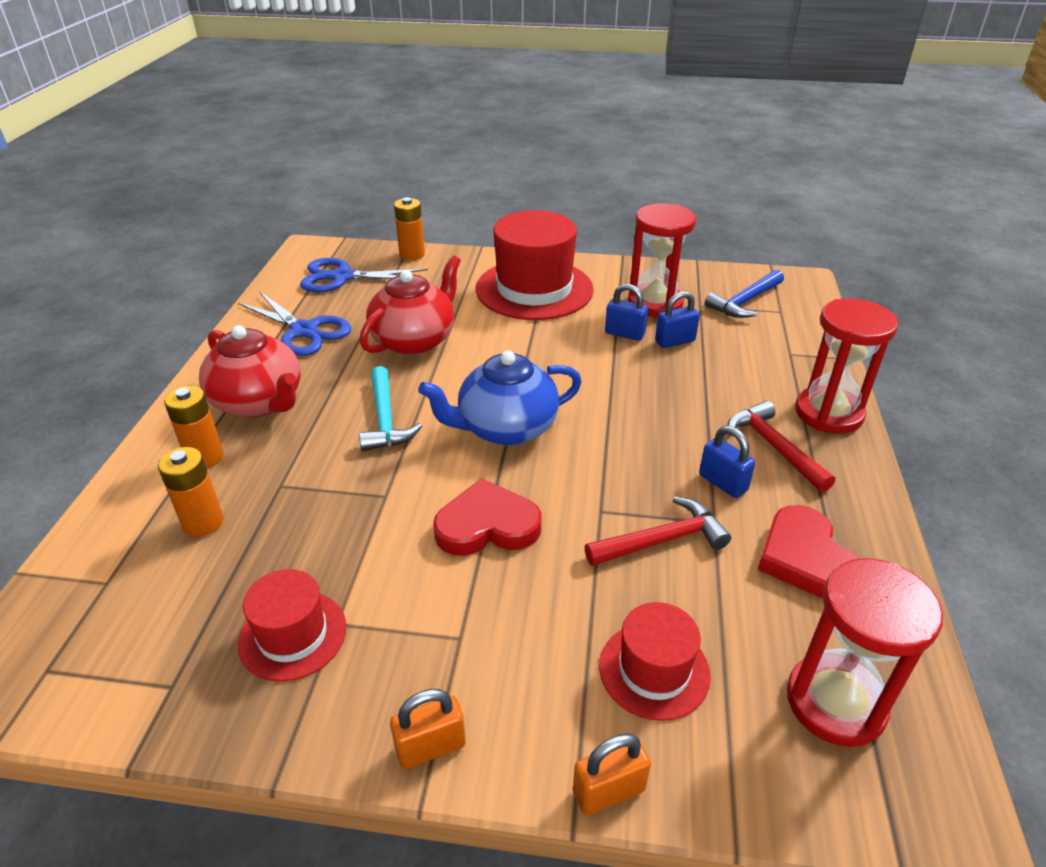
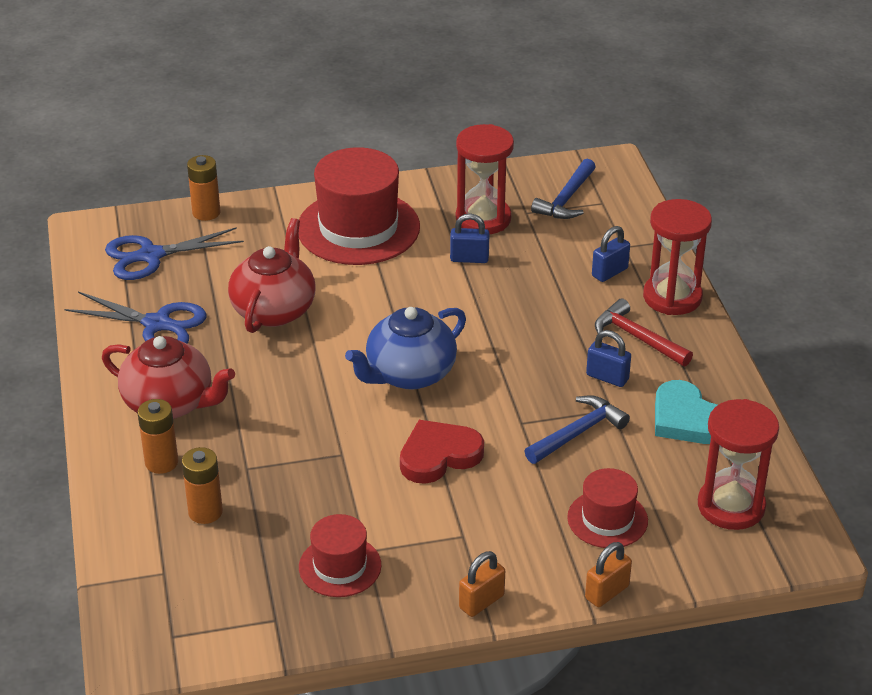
camera: 20 degrees left, 0 degrees up
turquoise hammer [359,366,422,451] -> none
red hammer [585,496,731,566] -> blue hammer [525,395,630,464]
blue padlock [655,291,700,348] -> blue padlock moved to [592,226,630,282]
red heart [758,505,859,598] -> turquoise heart [655,380,717,444]

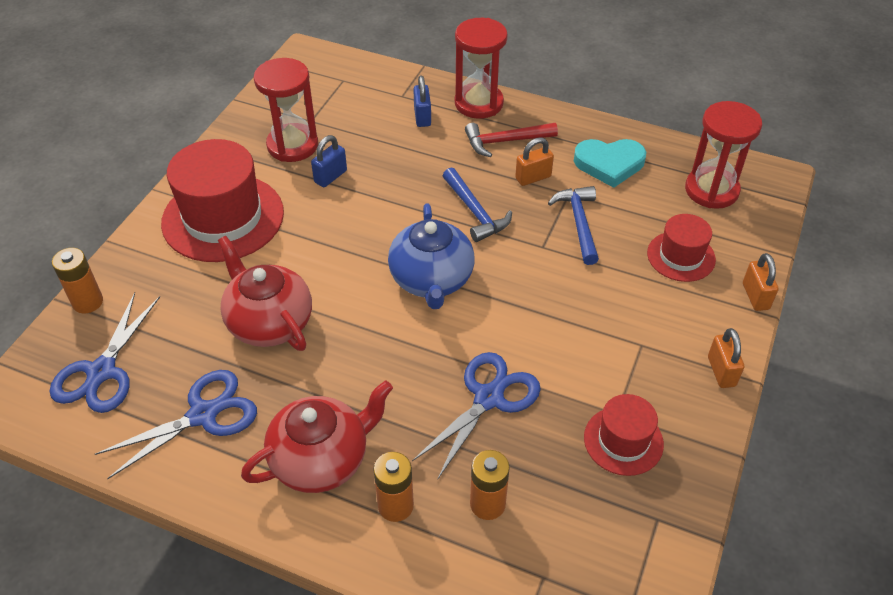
camera: 55 degrees left, 10 degrees up
red heart [400,420,484,484] -> none
blue hammer [531,159,596,219] -> blue hammer moved to [443,168,512,242]
blue padlock [586,330,631,387] -> orange padlock [515,137,554,186]
none -> blue scissors [412,352,541,479]

